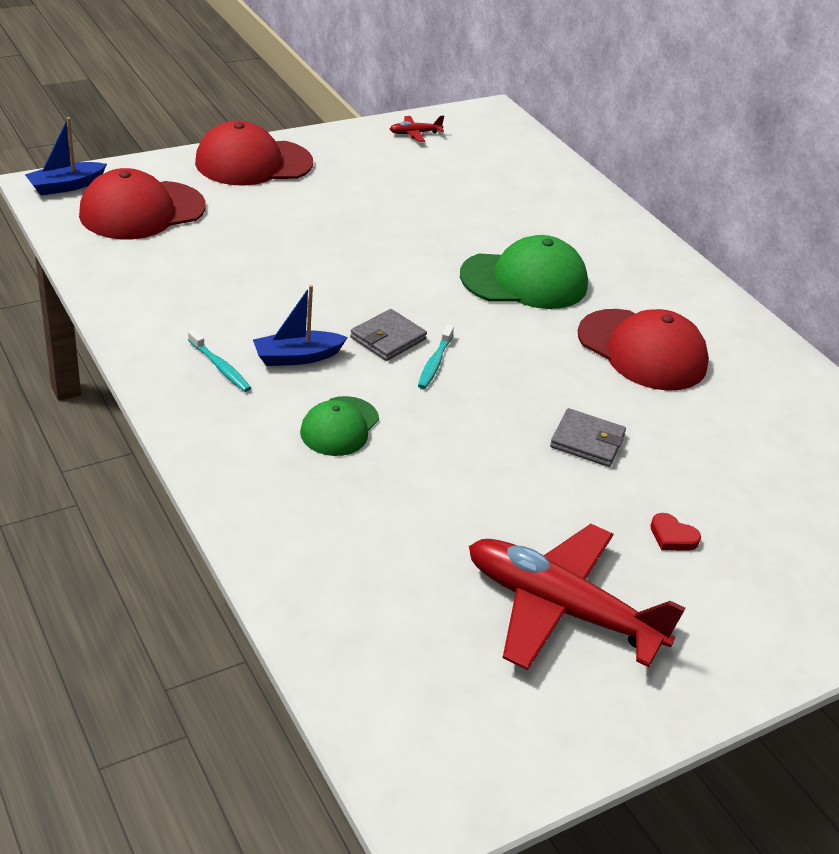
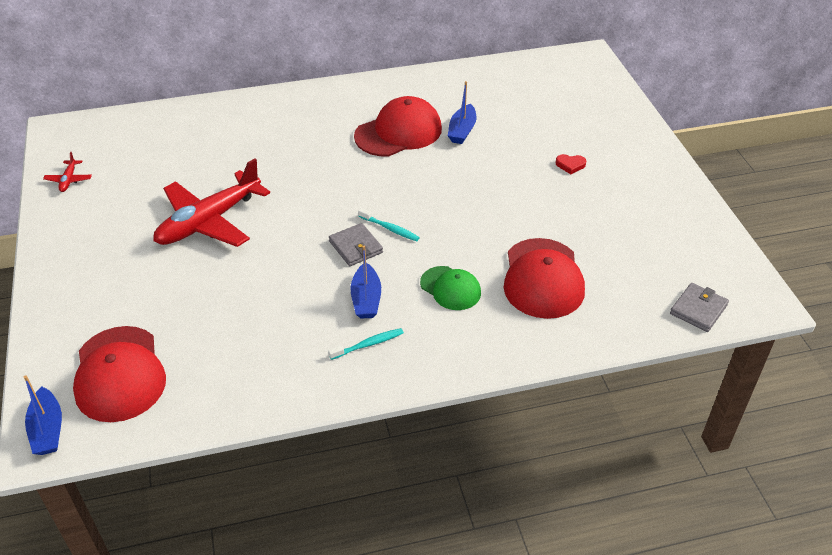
camera: 70 degrees left, 5 degrees up
red cap [195,121,313,186] -> red cap moved to [504,238,585,319]
green cap [460,235,588,309] -> none
red plane [469,524,685,670] -> red plane moved to [153,158,270,247]
grey wallet [550,408,626,467] -> grey wallet moved to [670,283,729,332]
red heart [650,513,701,551] -> red heart turned 45 degrees clockwise [556,154,586,174]
none -> blue boat [448,81,476,144]

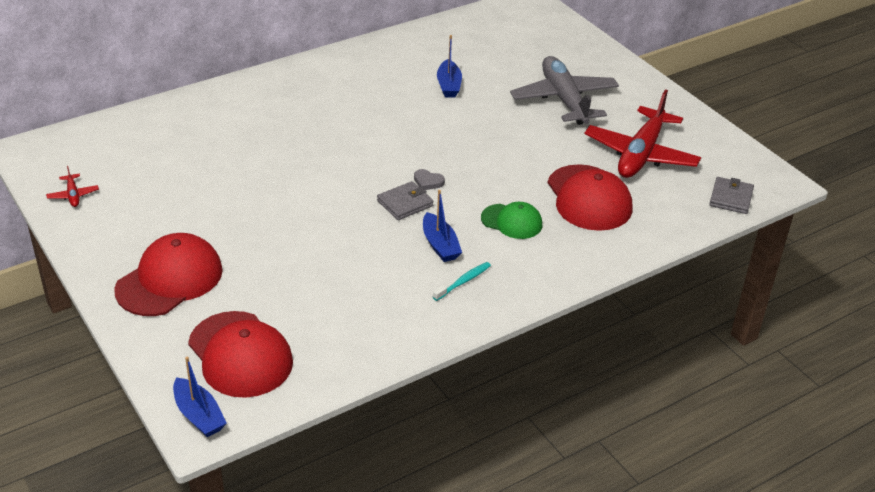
camera: 20 degrees left, 5 degrees down
red plane [153,158,270,247] -> red plane moved to [585,90,701,178]
grey wallet [329,223,383,266] -> grey wallet turned 75 degrees counterclockwise [377,181,434,220]
red cap [354,96,442,157] -> red cap moved to [114,233,223,316]
turquoise toothbrush [358,208,420,241] -> grey heart [414,169,445,190]
red heart [556,154,586,174] -> grey plane [510,56,619,125]

